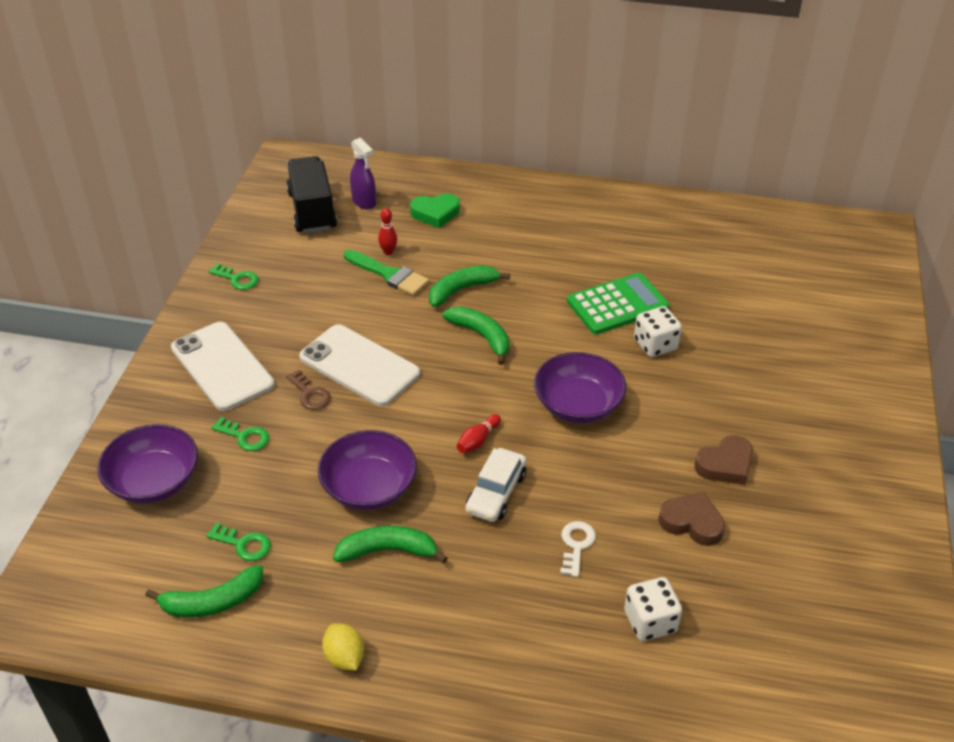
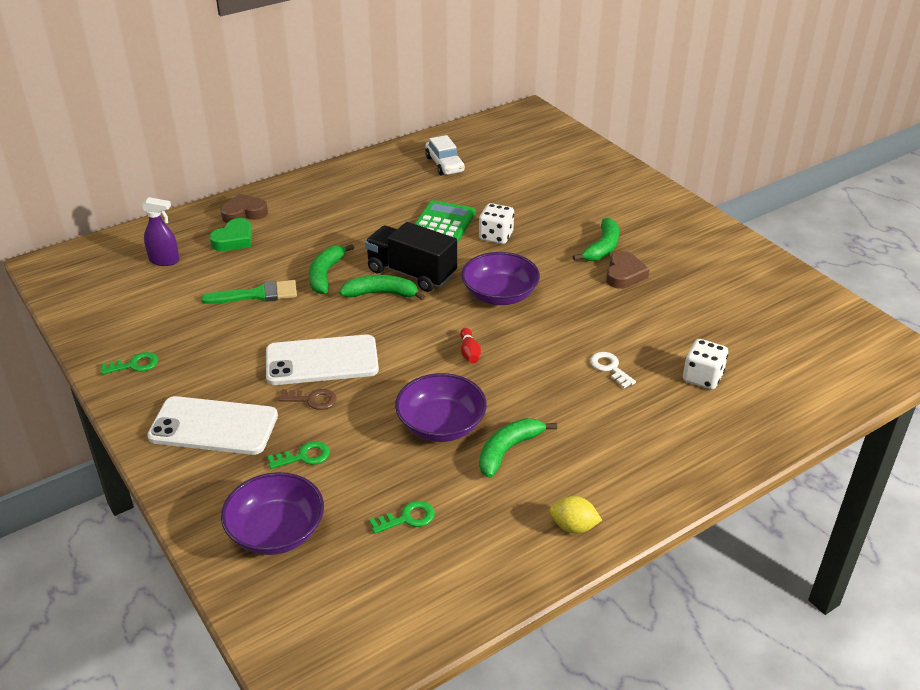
camera: 45 degrees left, 5 degrees down
green banana [145,565,263,617] -> green banana moved to [573,218,619,261]
black truck [286,156,337,233] -> black truck moved to [365,222,457,292]
red bowling pin [378,208,397,255] -> none
white car [465,448,527,522] -> white car moved to [425,135,465,175]
brown heart [658,492,725,546] -> brown heart moved to [221,194,268,223]

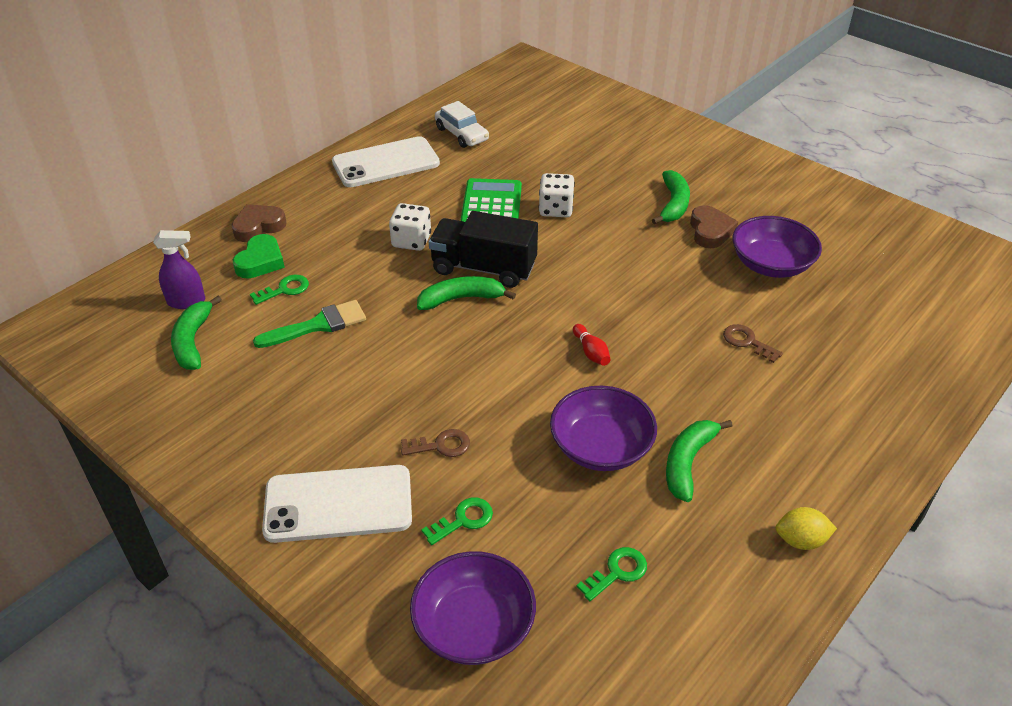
camera: 15 degrees left, 5 degrees up
green key [101,352,158,375] -> green key moved to [250,275,309,305]
white phone [266,334,379,385] -> white phone moved to [332,136,440,187]
green banana [309,244,354,294] -> green banana moved to [171,296,222,370]
purple bowl [461,252,540,305] -> purple bowl moved to [732,216,822,278]
white key [590,352,636,388] -> brown key [723,324,783,363]
white dice [683,339,728,390] -> white dice moved to [389,203,431,251]

